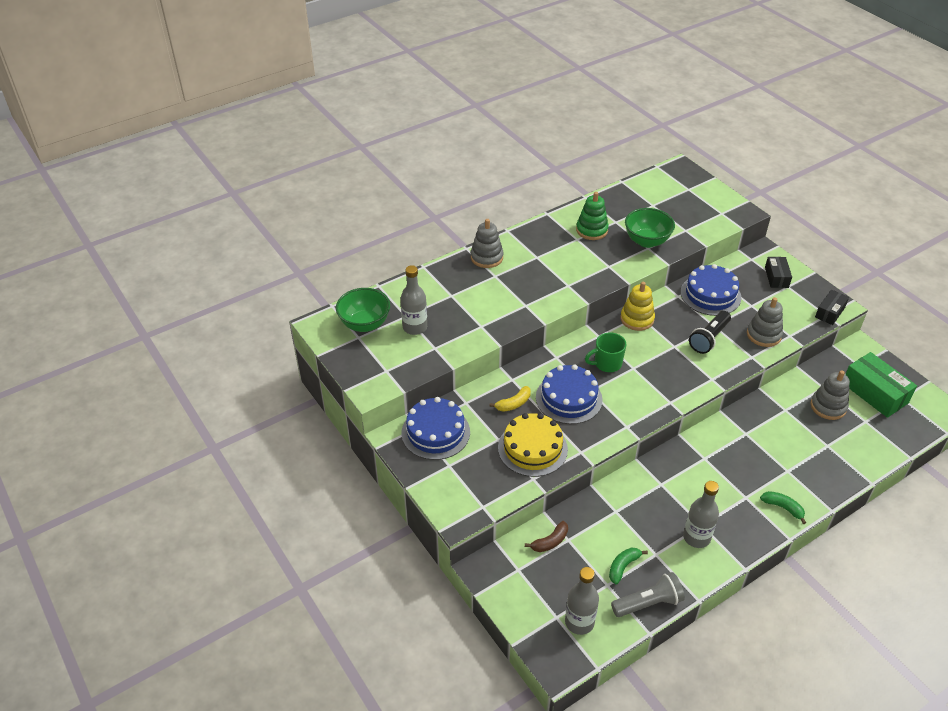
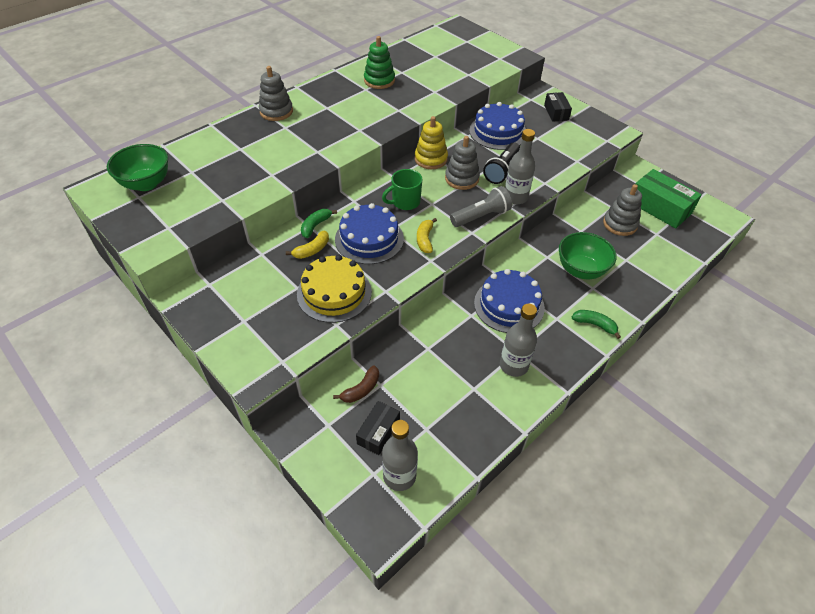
camera: 10 degrees left, 5 degrees up
grey bottle [401,265,427,335] -> grey bottle moved to [505,129,535,204]
blue cake [401,397,470,460] -> blue cake moved to [474,269,545,333]
green banana [609,547,648,584] -> green banana moved to [301,209,337,238]
grey flashlight [611,572,685,617] -> grey flashlight moved to [450,186,512,227]
green bowl [625,208,675,248] -> green bowl moved to [559,232,617,279]
grey stacking toy [747,297,783,347] -> grey stacking toy moved to [445,136,480,190]
black box [815,289,849,325] -> black box moved to [356,401,400,455]
none -> yellow banana [417,218,437,253]

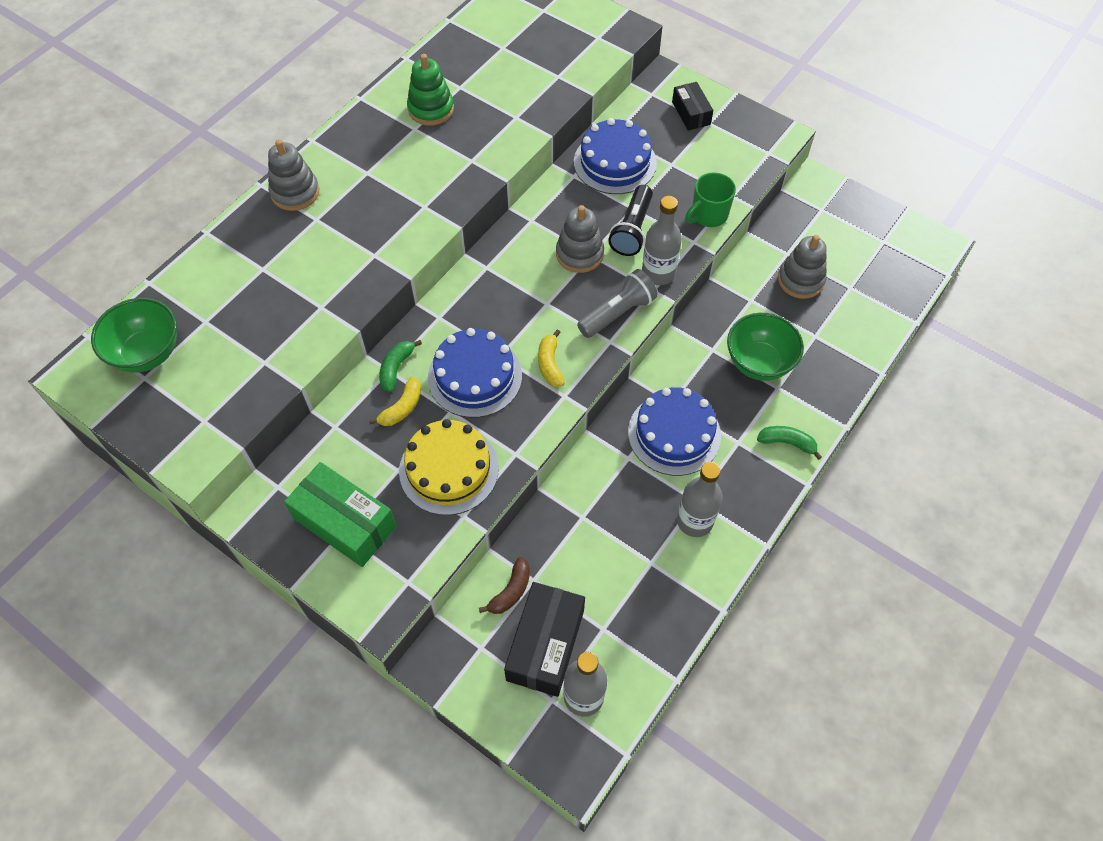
camera: 10 degrees left, 10 degrees up
black box [356,401,400,455] -> black box [504,582,585,697], size x1.70
green mug [382,169,422,210] -> green mug moved to [685,172,736,227]
yellow stacking toy [414,116,448,169] -> none
green box [636,169,702,228] -> green box moved to [284,462,396,567]

